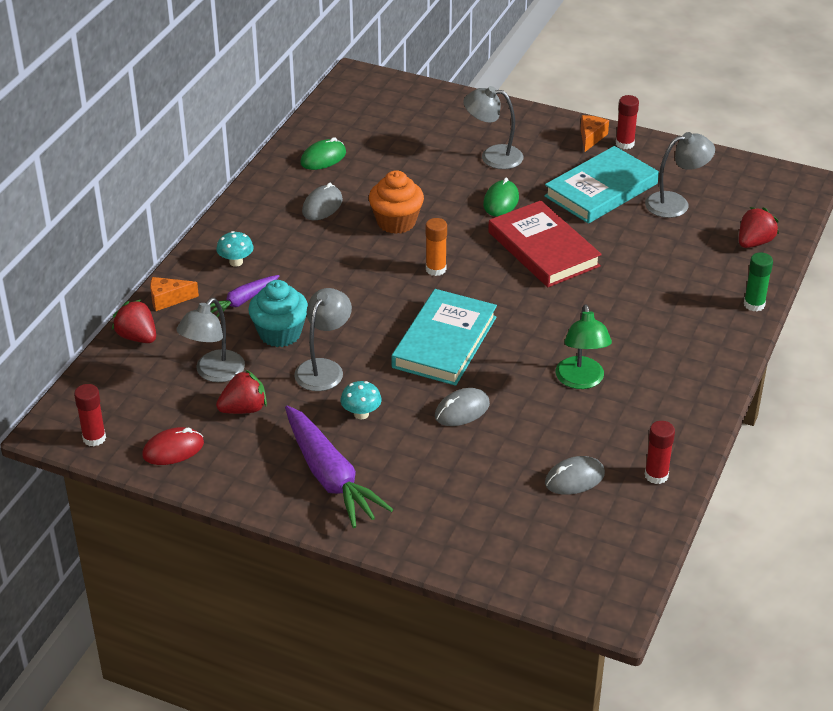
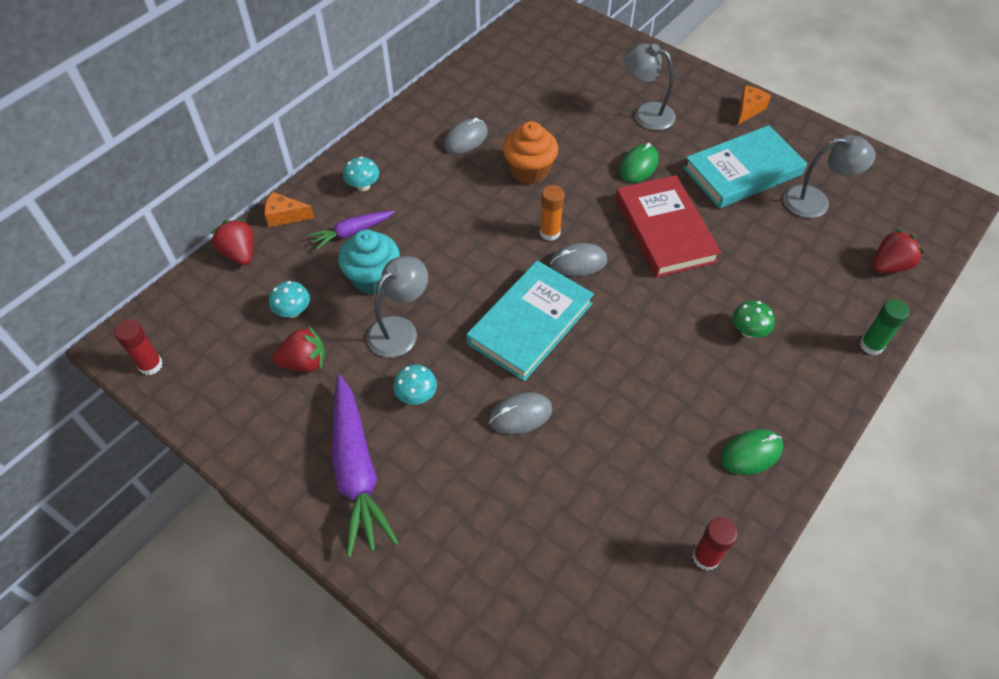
camera: 15 degrees right, 15 degrees up
red mouse [142,427,204,465] -> none
grey lamp [176,298,245,382] -> turquoise mushroom [269,281,310,318]
green mouse [300,137,346,170] -> green mouse moved to [721,429,783,475]
grey mouse [545,456,605,495] -> grey mouse moved to [550,243,607,277]
green lamp [556,304,612,389] -> none
red glue stick [616,95,639,149] -> none
none -> green mushroom [733,300,775,338]

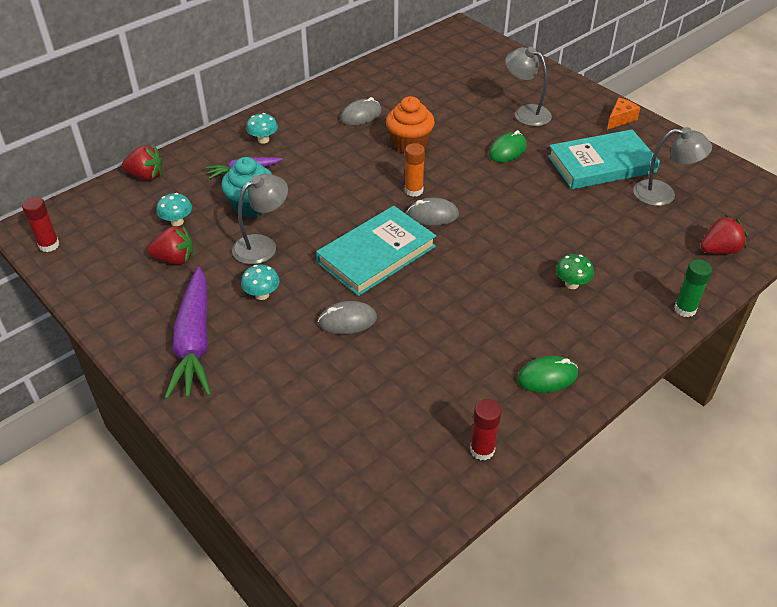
camera: 10 degrees right, 10 degrees down
red strawberry [211,219,254,265] -> red strawberry turned 120 degrees clockwise [122,145,163,180]
orange cheese [264,192,314,227] -> none
red book [615,175,721,278] -> none

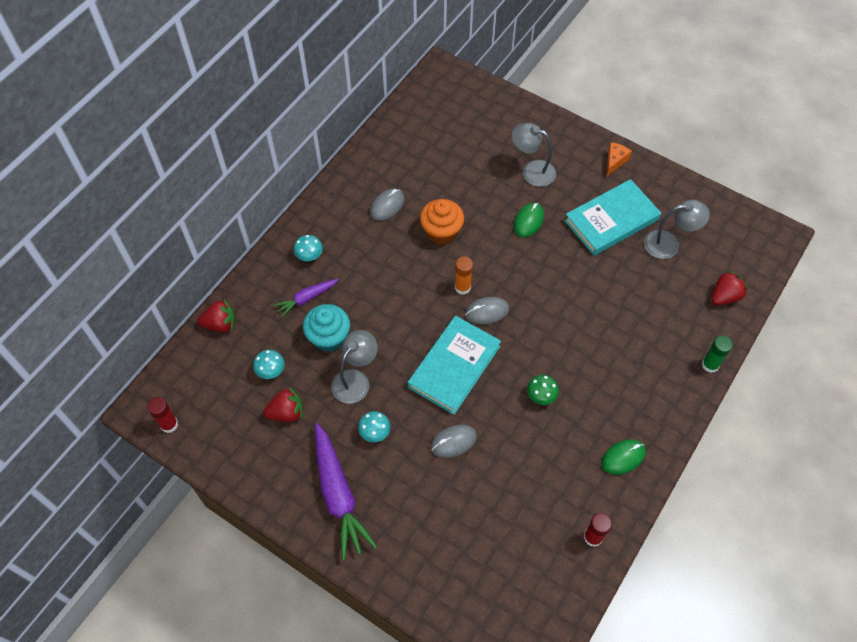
camera: 15 degrees left, 15 degrees up
green mushroom [556,254,594,289] -> green mushroom moved to [527,375,559,405]

